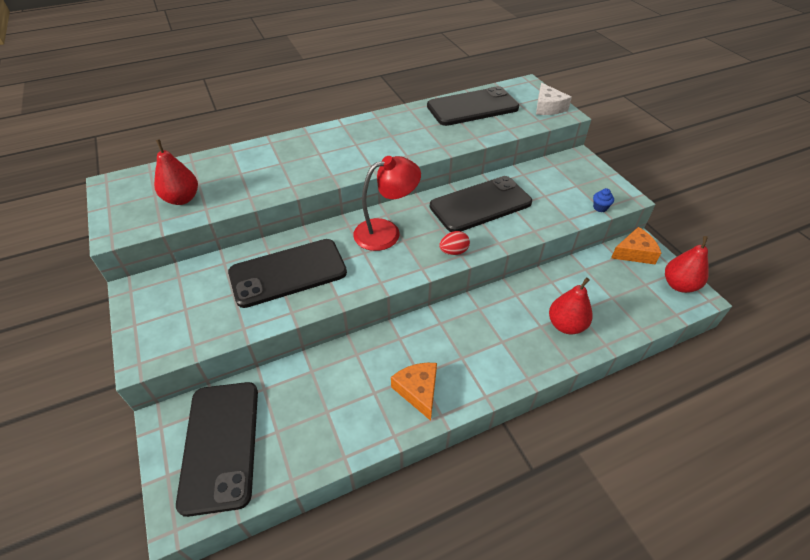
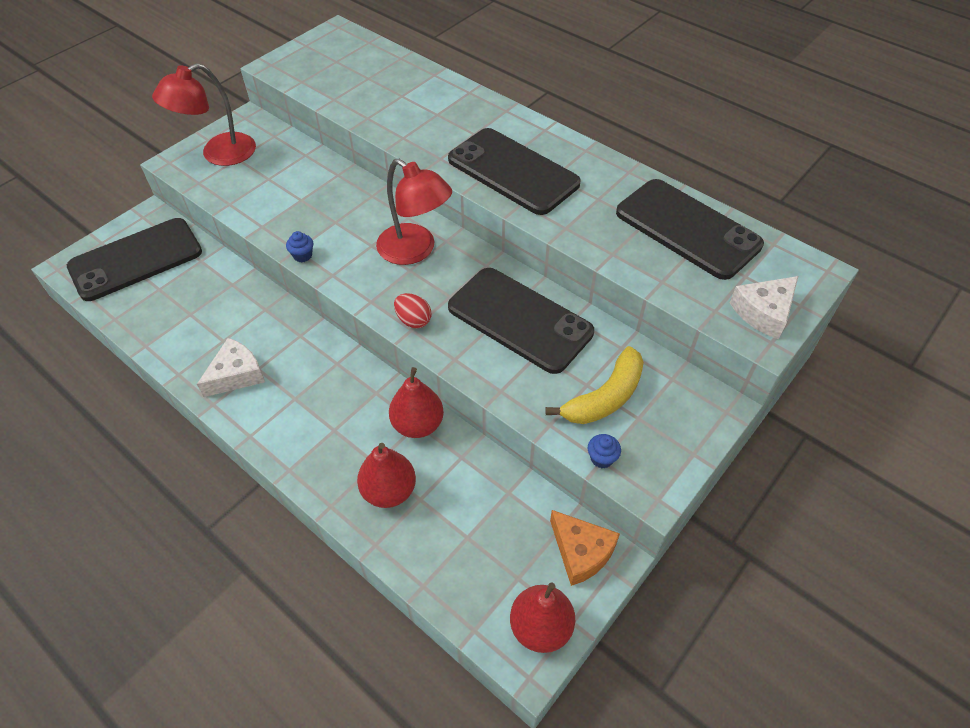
camera: 65 degrees right, 5 degrees up
red pear [154,139,198,205] -> red pear moved to [389,367,444,438]
black phone [228,239,347,308] -> black phone moved to [448,128,581,215]
orange cheese [391,363,437,421] -> white cheese [197,338,265,397]
none -> red lamp [152,63,256,166]
none -> blue cupcake [286,231,313,262]
none -> yellow banana [545,346,644,424]

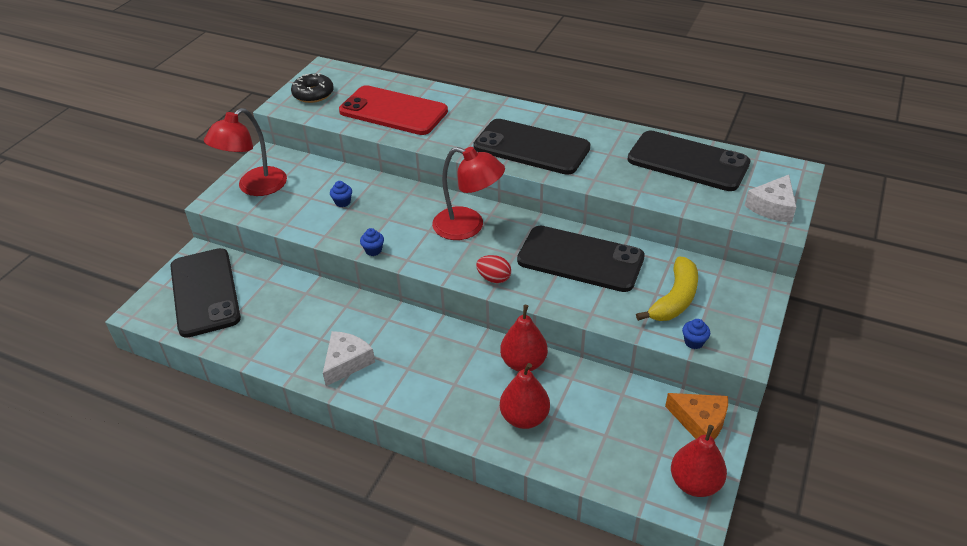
camera: 15 degrees left, 10 degrees down
black phone [67,218,202,301] -> black phone turned 60 degrees counterclockwise [170,248,241,338]
none -> black donut [291,73,334,103]
none -> blue cupcake [330,181,352,207]
none -> red phone [339,85,448,135]

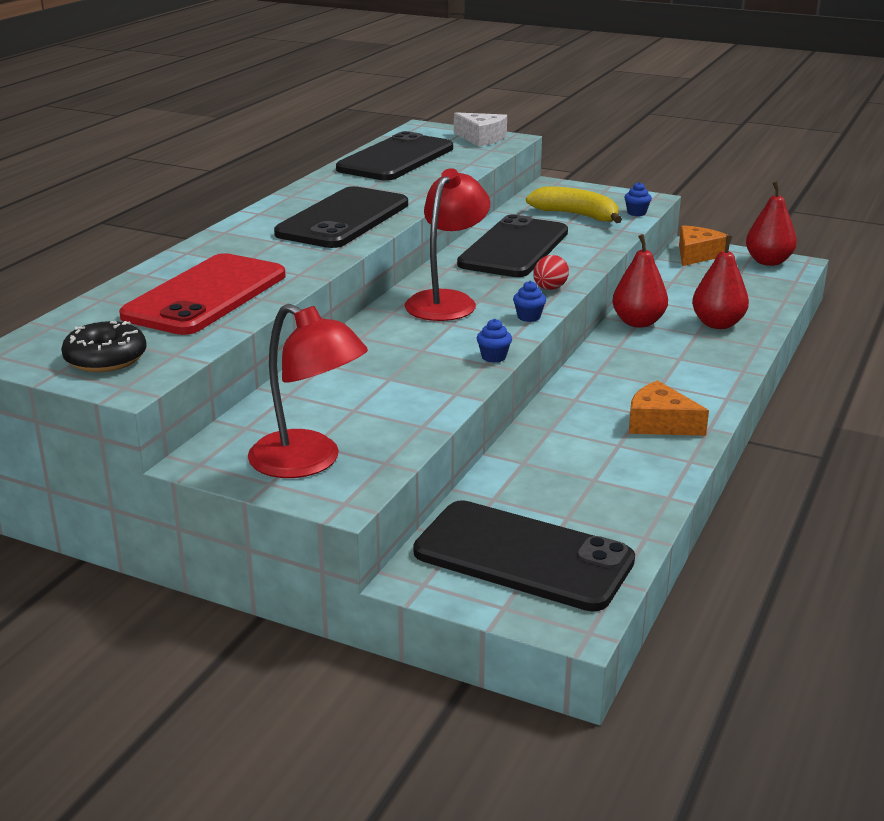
camera: 90 degrees left, 15 degrees down
black phone [170,248,241,338] -> black phone turned 45 degrees clockwise [414,500,635,611]
white cheese [323,331,375,386] -> orange cheese [629,380,709,436]
blue cupcake [330,181,352,207] -> blue cupcake moved to [513,281,546,322]

